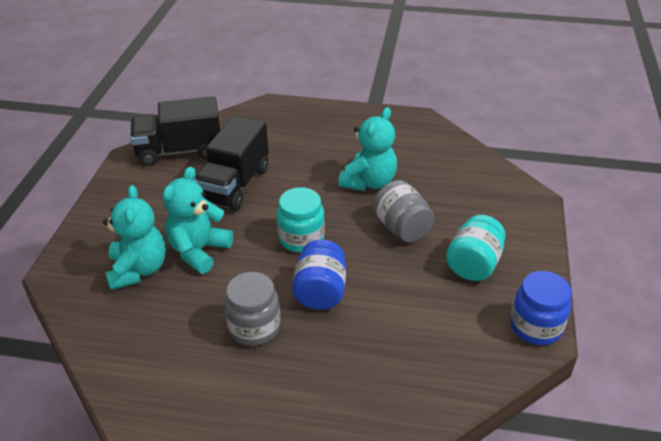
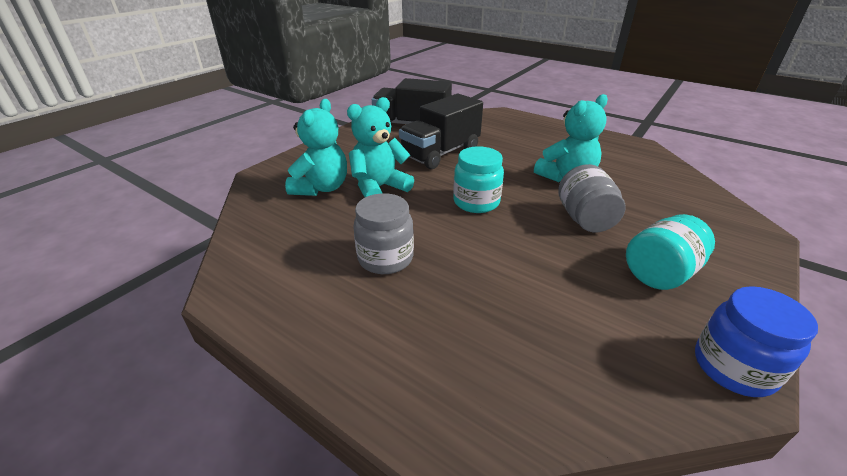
camera: 25 degrees right, 5 degrees down
blue jar [292,239,346,310] -> none

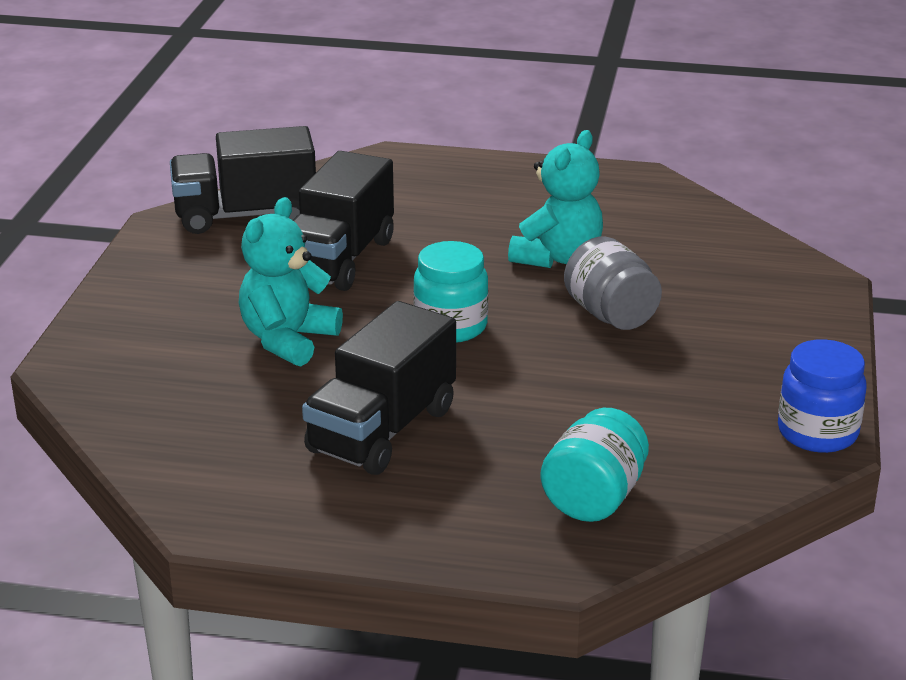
camera: 25 degrees left, 5 degrees down
turquoise teddy bear [285,99,347,196] -> none
grey jar [353,193,414,274] -> black truck [302,301,456,475]
turquoise jar [626,214,715,290] -> turquoise jar moved to [540,408,649,522]

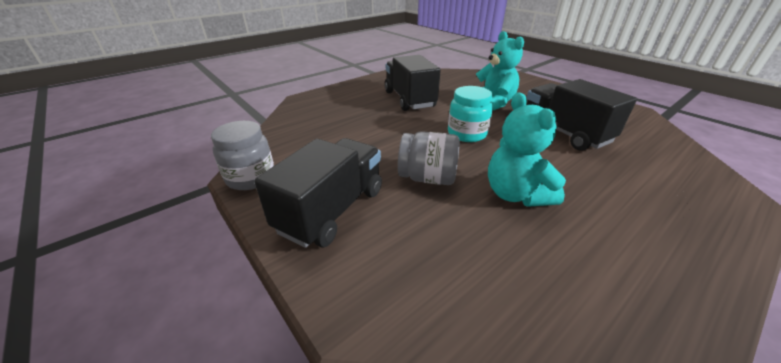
camera: 130 degrees right, 5 degrees up
black truck [170,126,316,234] -> black truck moved to [254,138,382,248]
turquoise jar [540,408,649,522] -> none
blue jar [778,339,867,453] -> grey jar [211,121,274,190]

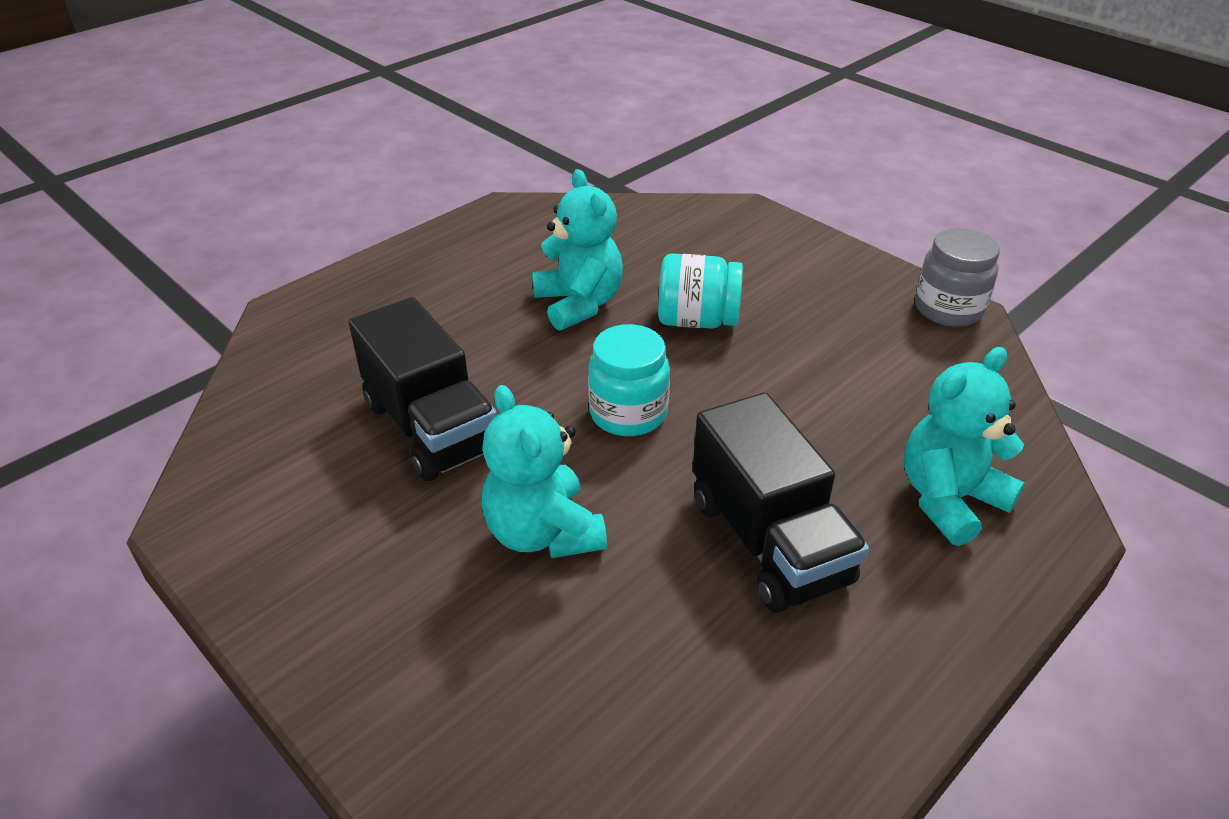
camera: 175 degrees right, 5 degrees up
black truck [254,138,382,248] -> none
grey jar [398,131,460,185] -> turquoise jar [658,253,743,329]
none -> turquoise teddy bear [904,347,1025,546]

